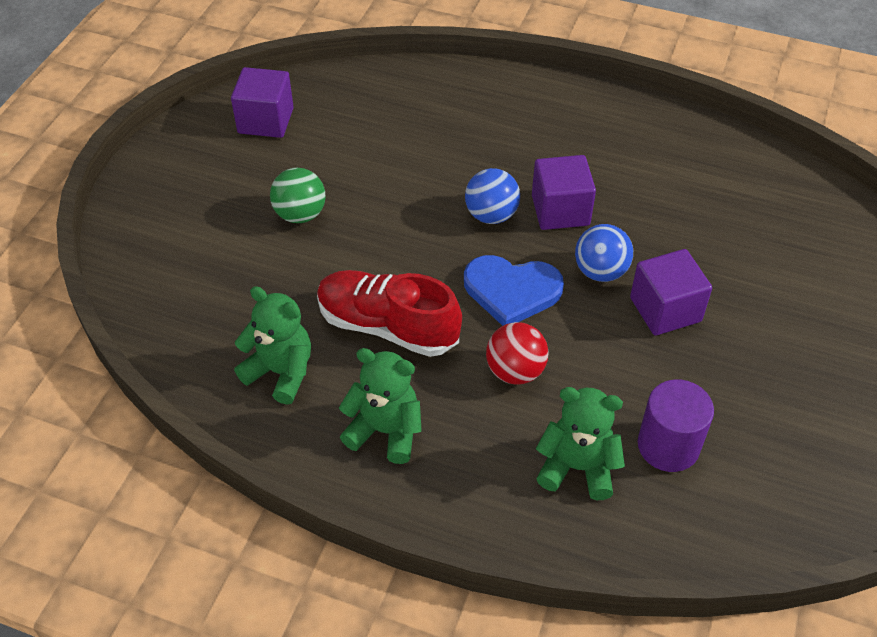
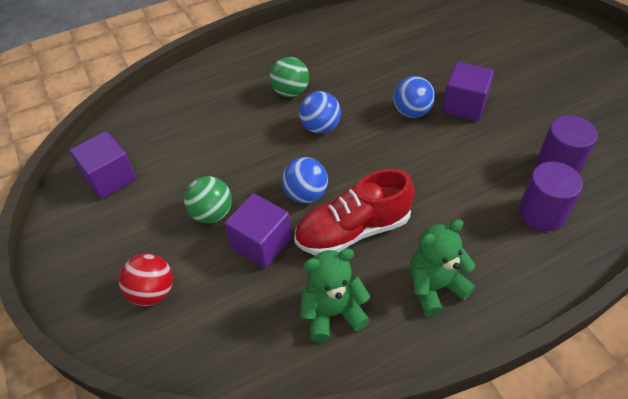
camera: 45 degrees left, 0 degrees up
blue heart [464,255,564,326] -> none
red ball [486,322,549,385] -> red ball moved to [119,253,173,306]
purple cube [532,155,596,230] -> purple cube moved to [225,193,292,269]
green teddy bear [536,387,625,500] -> purple cylinder [519,162,583,231]
none -> green ball [270,57,309,97]
none -> blue ball [282,157,328,203]

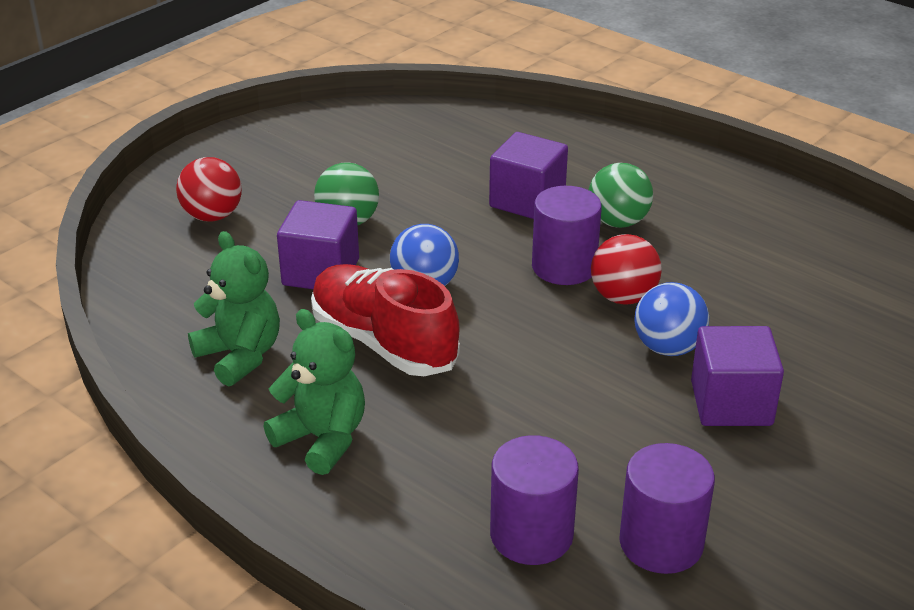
camera: 65 degrees right, 15 degrees down
purple cube [70,131,136,199] -> purple cube moved to [489,132,568,219]
blue ball [299,91,341,134] -> purple cylinder [532,186,602,285]
none -> red ball [591,234,662,305]

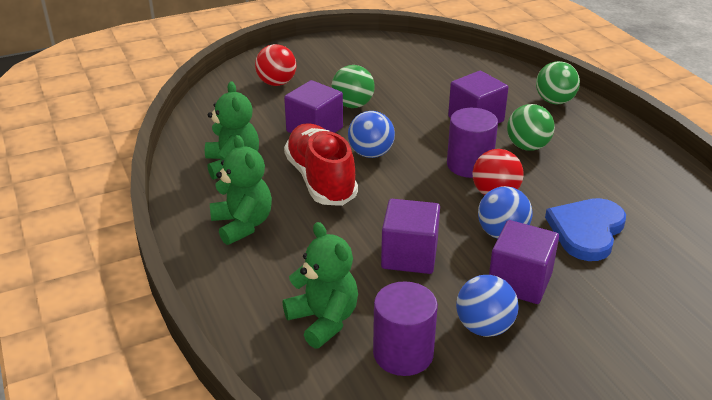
camera: 25 degrees right, 0 degrees up
purple cylinder [490,435,579,565] -> green teddy bear [283,222,358,349]
none -> purple cube [381,199,440,274]
none -> blue ball [456,275,519,337]
none -> green ball [536,61,580,104]
none -> blue heart [545,198,626,261]

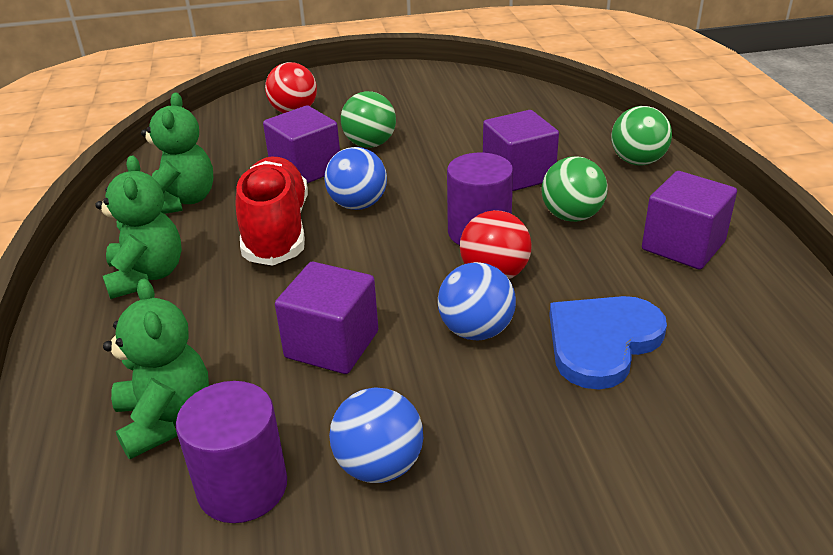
camera: 15 degrees right, 0 degrees up
purple cube [489,220,559,304] -> purple cube moved to [642,171,737,270]

